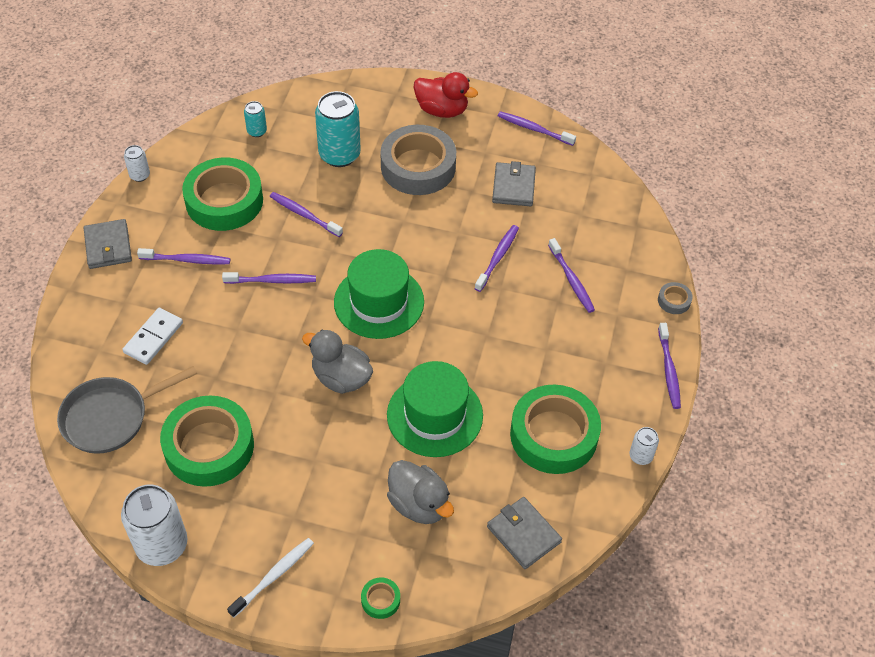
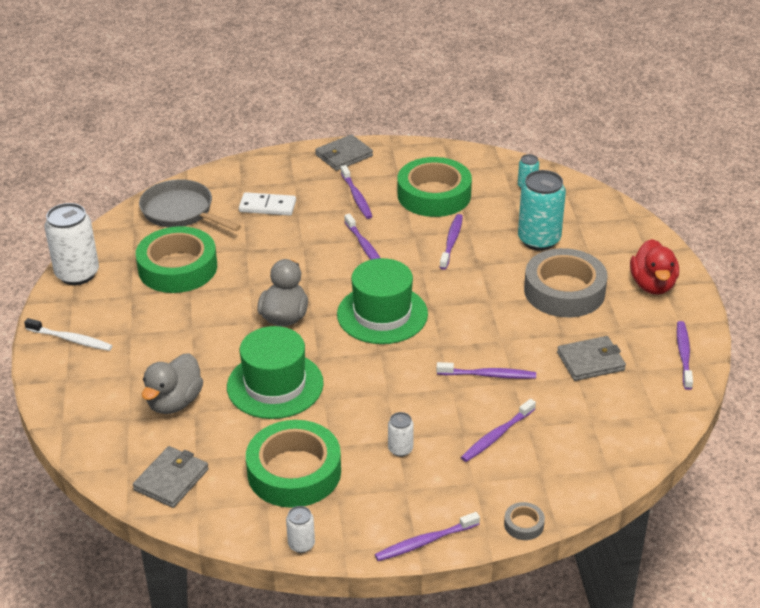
camera: 70 degrees right, 15 degrees down
white can [124,145,150,182] -> white can moved to [388,412,414,457]
green tape [361,577,400,619] -> none

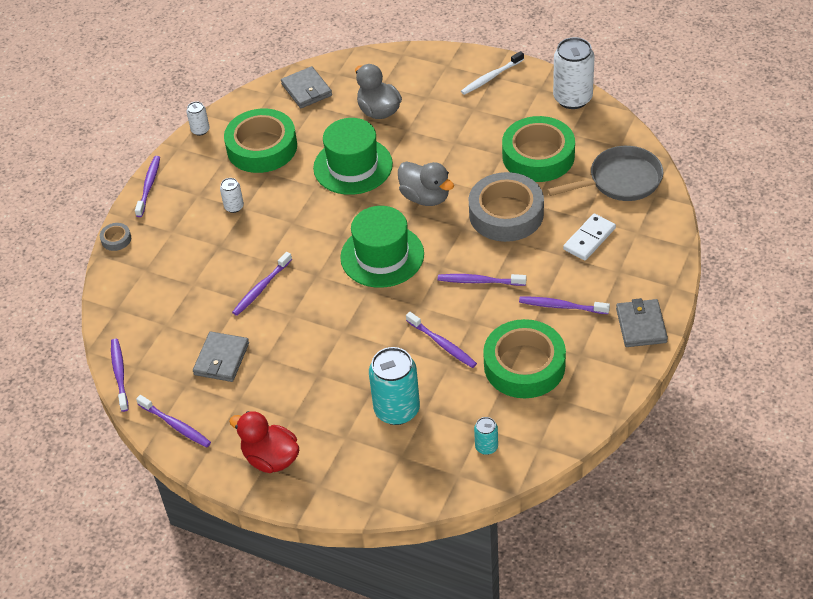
camera: 125 degrees right, 10 degrees up
purple toothbrush [461,399,536,462] -> purple toothbrush moved to [111,339,129,412]
grey tape [524,248,608,317] -> grey tape moved to [469,172,544,242]

